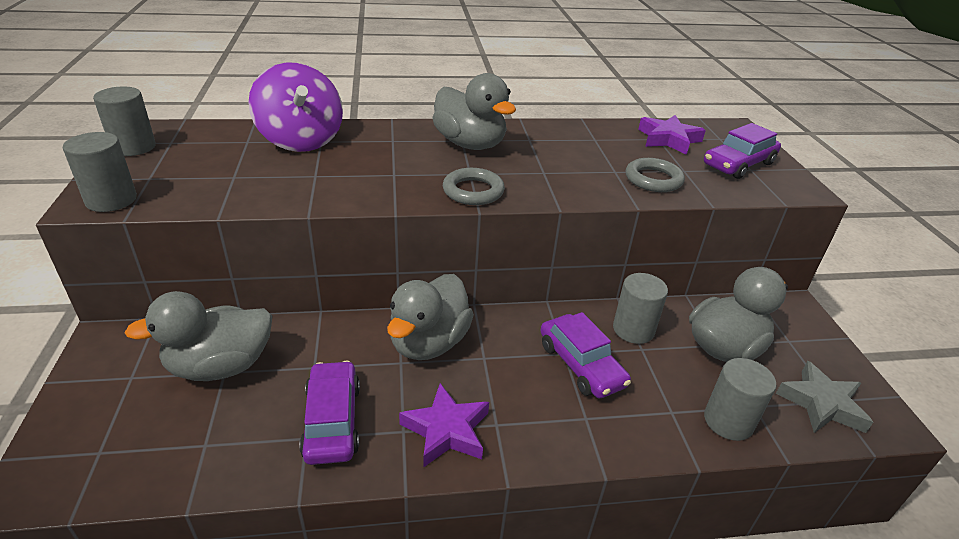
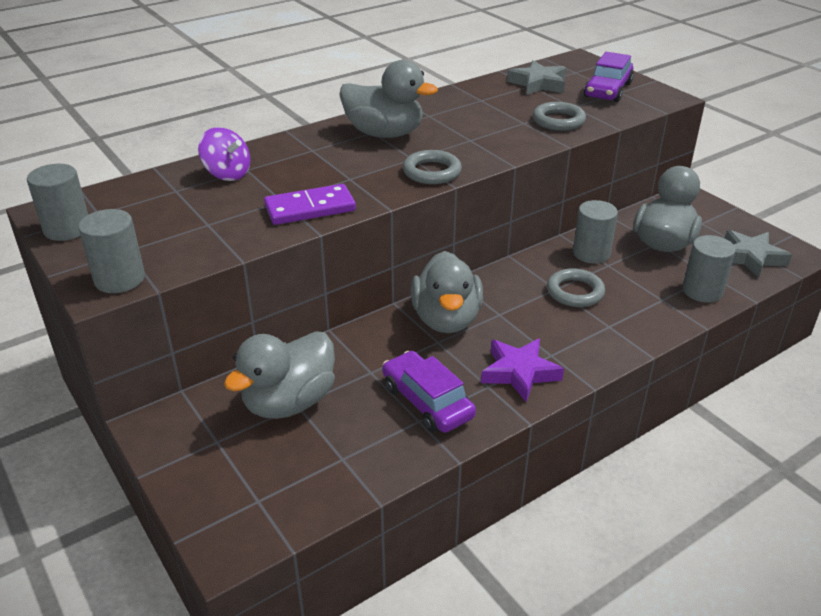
camera: 25 degrees left, 0 degrees up
purple spinning top [248,63,343,152] -> purple spinning top [198,127,250,181], size x0.60
purple car [540,312,631,399] -> grey ring [547,268,605,307]
purple star [638,115,706,155] -> grey star [507,60,567,95]
none -> purple domino [264,184,356,225]

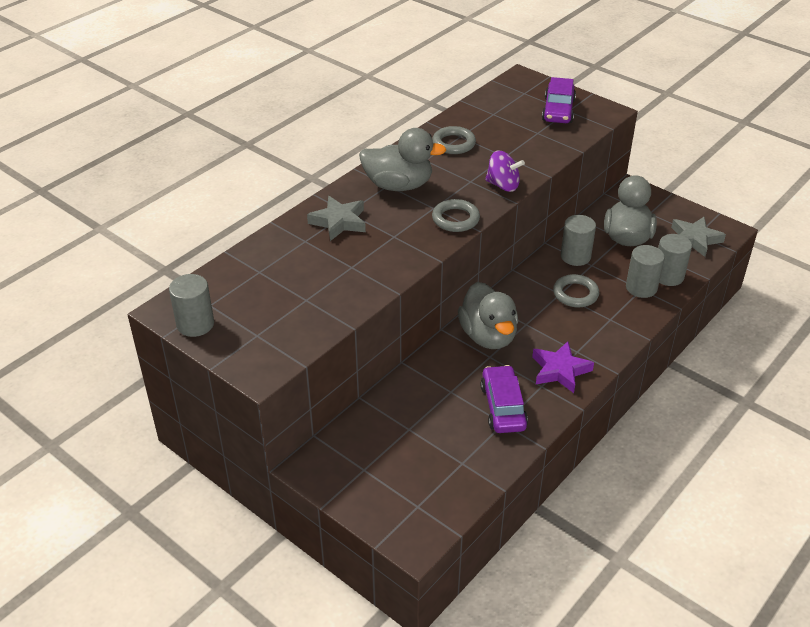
camera: 15 degrees left, 5 degrees up
grey cylinder [78,209,145,293] -> grey cylinder moved to [626,245,665,298]
purple spinning top [198,127,250,181] -> purple spinning top moved to [485,151,525,192]
grey duck [224,331,335,419] -> none
purple domino [264,184,356,225] -> none
purple car [382,351,476,433] -> purple car turned 45 degrees clockwise [481,365,528,433]
grey star [507,60,567,95] -> grey star moved to [307,196,366,241]
grey ring [533,102,586,131] -> grey ring moved to [432,126,476,154]

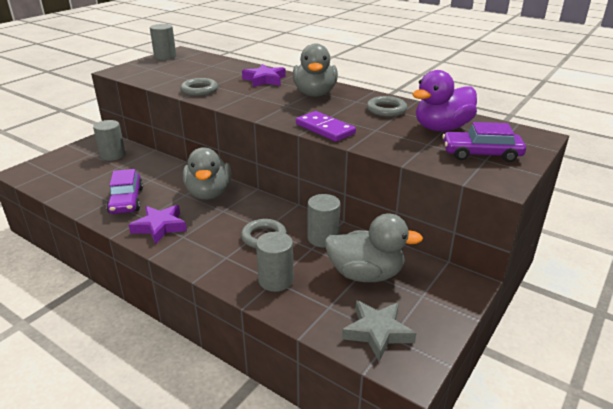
camera: 85 degrees right, 10 degrees down
grey star [307,196,366,241] -> purple star [242,64,286,87]
grey ring [432,199,480,232] -> grey ring moved to [180,78,218,96]
grey duck [458,282,518,349] -> grey duck turned 75 degrees counterclockwise [183,147,231,200]
purple car [481,365,528,433] -> purple car turned 90 degrees clockwise [106,169,143,214]
purple spinning top [485,151,525,192] -> purple domino [296,111,356,142]
grey cylinder [658,234,692,286] -> grey cylinder moved to [93,120,125,161]
none -> purple duck [412,70,477,131]

